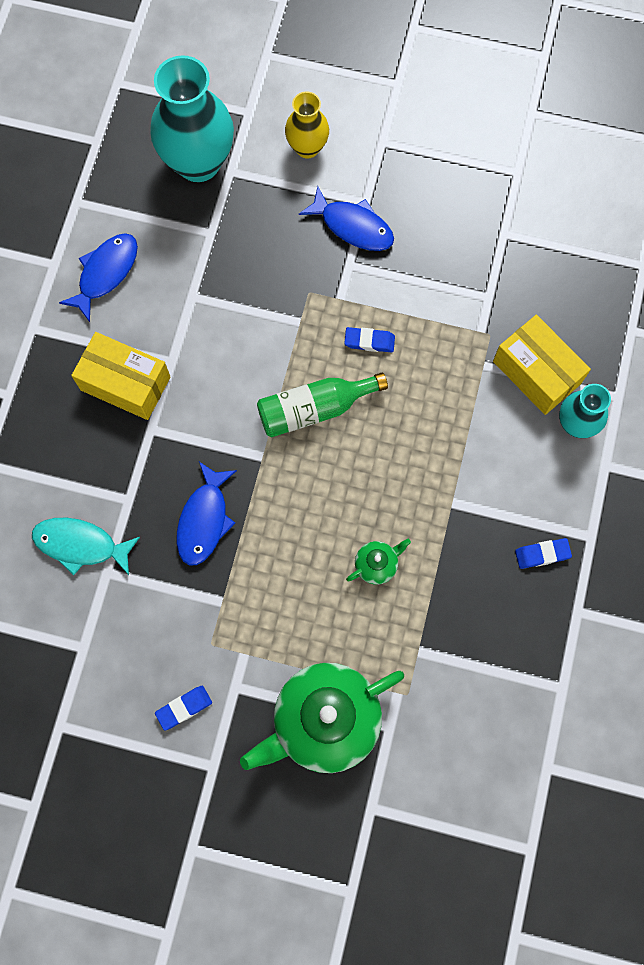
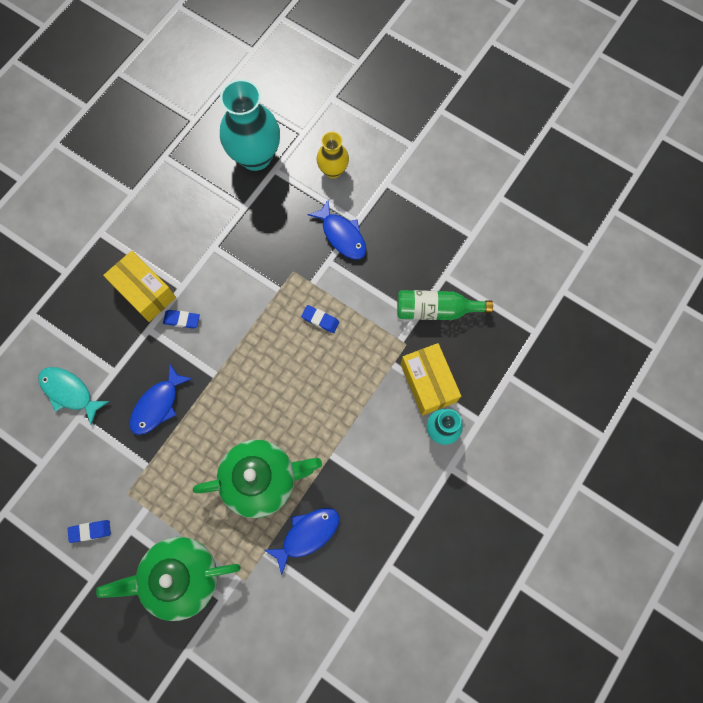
camera: 20 degrees right, 0 degrees up
blue fish [59,233,138,322] -> blue fish moved to [264,508,340,575]
green bottle [257,373,388,438] -> green bottle moved to [397,290,493,320]
green teapot [346,539,411,585] -> green teapot [193,439,322,518], size x2.35
blue eraser [515,538,572,569] -> blue eraser moved to [163,310,200,329]

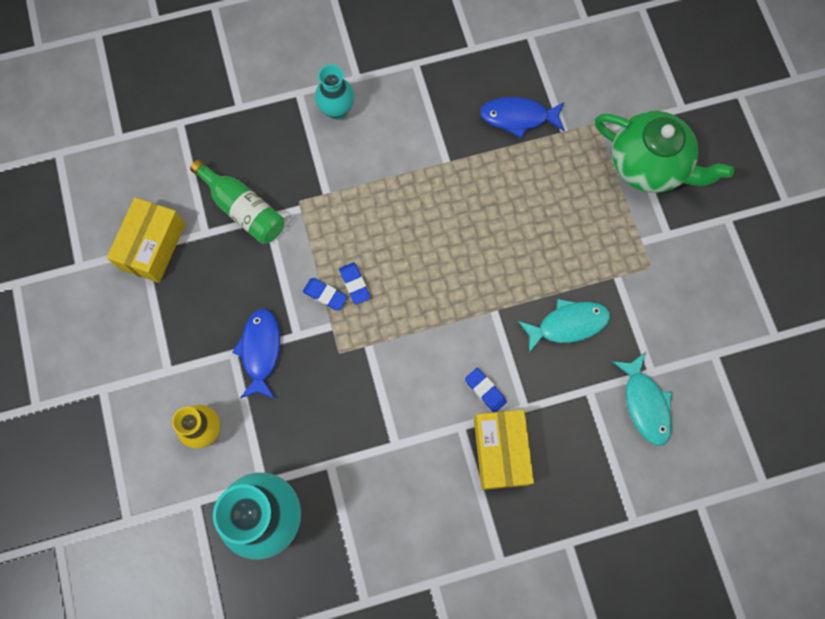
camera: 140 degrees left, 0 degrees up
blue eraser [68,520,111,543] -> blue eraser moved to [303,278,347,311]
blue fish [130,364,192,435] -> turquoise fish [518,299,610,353]
green teapot [193,439,322,518] -> none
yellow box [401,343,461,416] -> yellow box moved to [107,197,185,283]

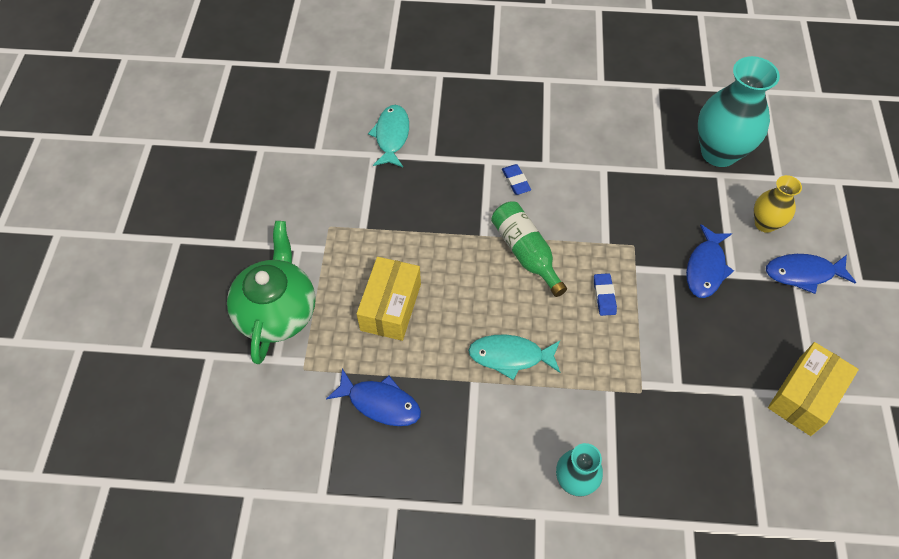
camera: 160 degrees left, 15 degrees down
green bottle [190,159,284,244] -> green bottle moved to [491,202,567,297]
blue eraser [303,278,347,311] -> none
yellow box [474,410,534,490] -> yellow box moved to [356,257,421,341]
turquoise fish [518,299,610,353] -> turquoise fish moved to [468,335,560,380]
green teapot [595,111,734,193] -> green teapot turned 45 degrees clockwise [227,221,316,364]
none -> blue fish [766,254,856,294]

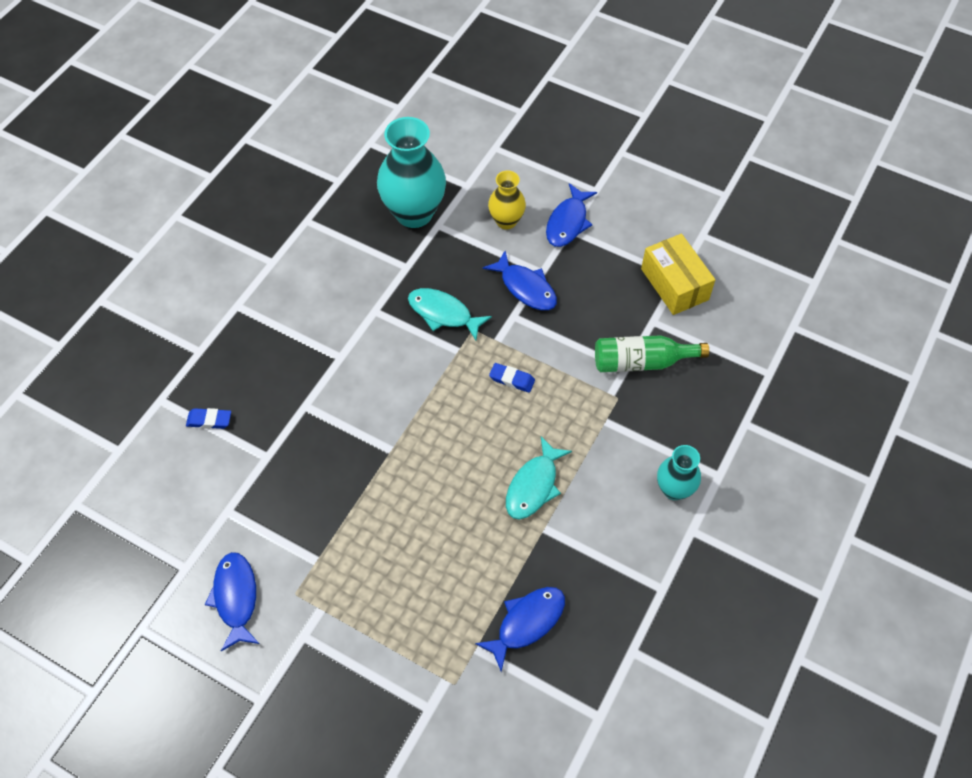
camera: 65 degrees left, 0 degrees up
green teapot [227,221,316,364] -> none
yellow box [356,257,421,341] -> none
turquoise fish [368,105,409,167] -> turquoise fish moved to [408,288,492,340]
green bottle [491,202,567,297] -> green bottle moved to [595,335,709,372]
blue eraser [502,164,531,195] -> blue eraser moved to [186,408,231,429]
none -> blue fish [205,552,259,651]

